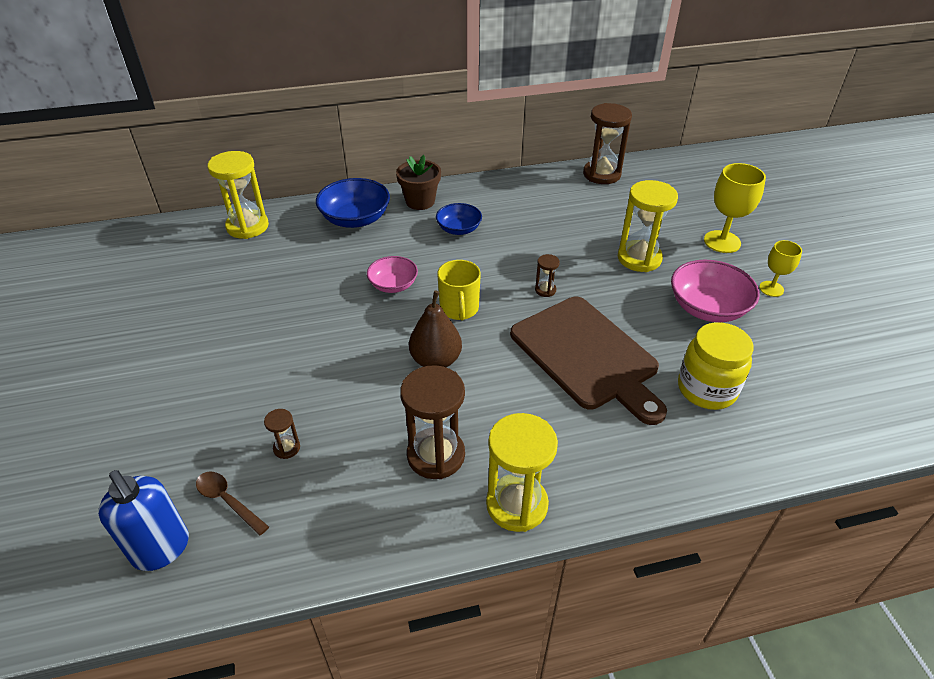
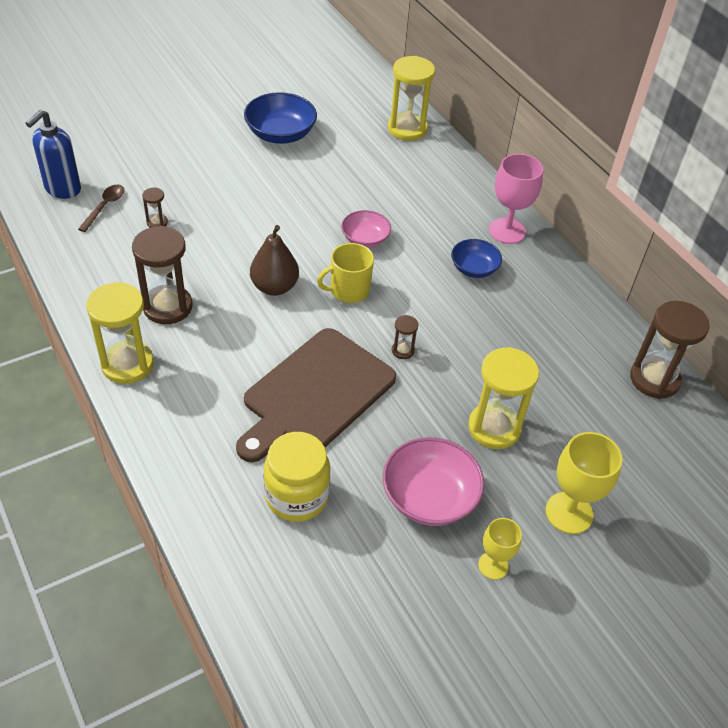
camera: 70 degrees right, 5 degrees up
blue bowl [316,178,390,228] -> blue bowl moved to [244,92,317,144]
brown flower pot [396,155,441,210] -> pink goblet [489,154,543,244]

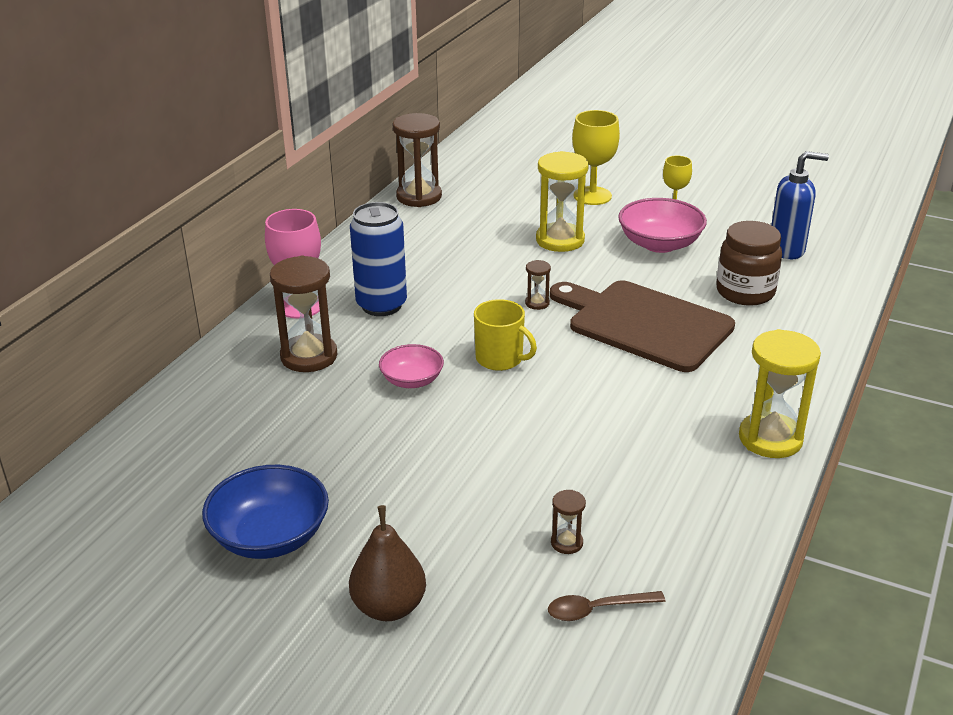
camera: 120 degrees left, 15 degrees down
blue soap dispenser [26,110,81,199] -> blue soap dispenser moved to [771,151,829,259]
brown hourglass [132,226,192,324] -> brown hourglass moved to [270,256,337,372]
brown cutting board [236,328,396,462] -> brown cutting board turned 150 degrees counterclockwise [550,281,735,372]
brown pear [250,225,299,296] -> brown pear moved to [349,505,426,621]
yellow jar [263,432,331,522] -> brown jar [716,221,782,306]
yellow hourglass [388,56,435,141] -> none
blue bowl [451,239,502,278] -> blue can [350,202,407,316]

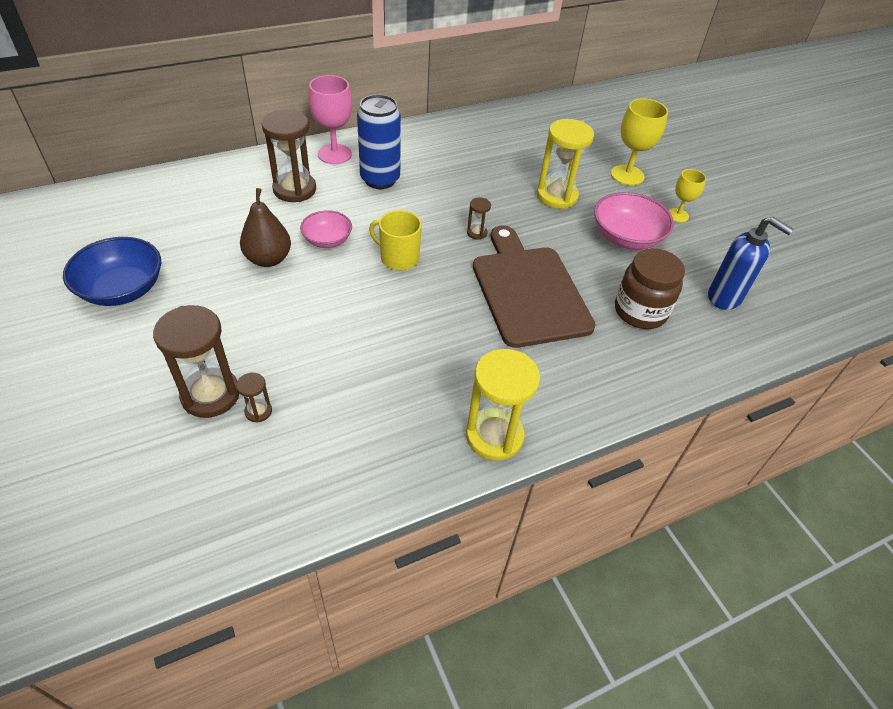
camera: 35 degrees right, 15 degrees up
brown pear [349,505,426,621] -> brown pear moved to [240,188,291,267]
brown hourglass [393,113,442,207] -> brown hourglass moved to [153,305,239,418]
yellow mug [474,299,537,371] -> yellow mug turned 135 degrees clockwise [369,210,422,270]
brown spoon [548,591,666,621] -> none

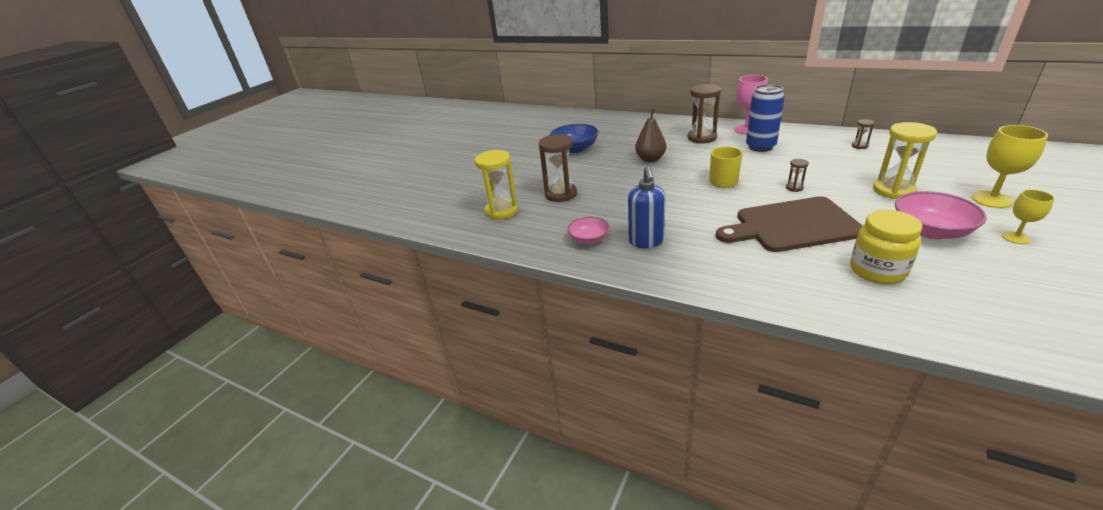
camera: 60 degrees right, 15 degrees down
brown hourglass [236,373,272,423] -> brown hourglass moved to [852,119,875,149]
pink bowl [300,210,352,248] -> pink bowl moved to [568,217,610,244]
yellow hourglass [466,349,540,461] -> yellow hourglass moved to [474,150,518,220]
brown cutting board [473,225,595,348] -> brown cutting board turned 135 degrees counterclockwise [716,196,863,252]
brown jar [615,248,685,329] -> yellow jar [850,210,922,284]
blue soap dispenser [708,216,794,310] -> blue soap dispenser moved to [628,166,665,248]

